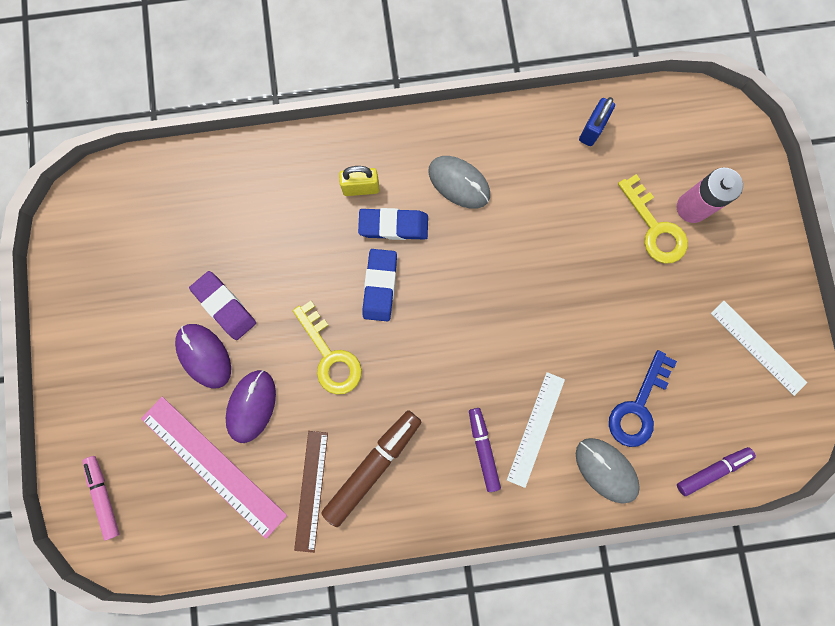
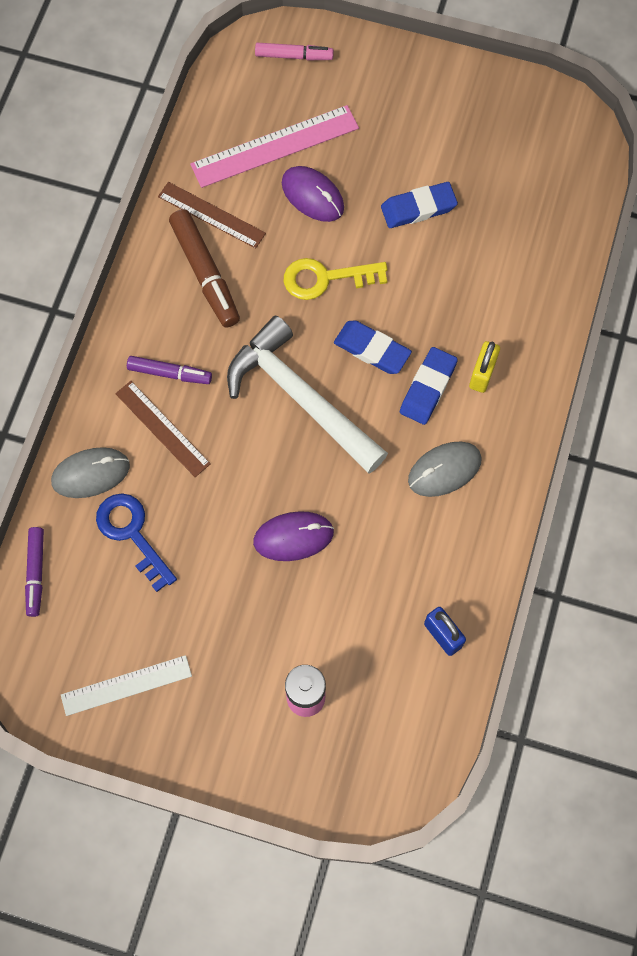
camera: 115 degrees right, 10 degrees down
purple mouse [175,324,231,388] -> purple mouse moved to [253,511,334,561]
purple eraser [189,271,256,340] -> blue eraser [381,182,458,228]
white ruler [507,372,565,488] -> brown ruler [115,381,211,477]
yellow key [618,174,688,264] -> none
none -> white hammer [227,316,388,474]

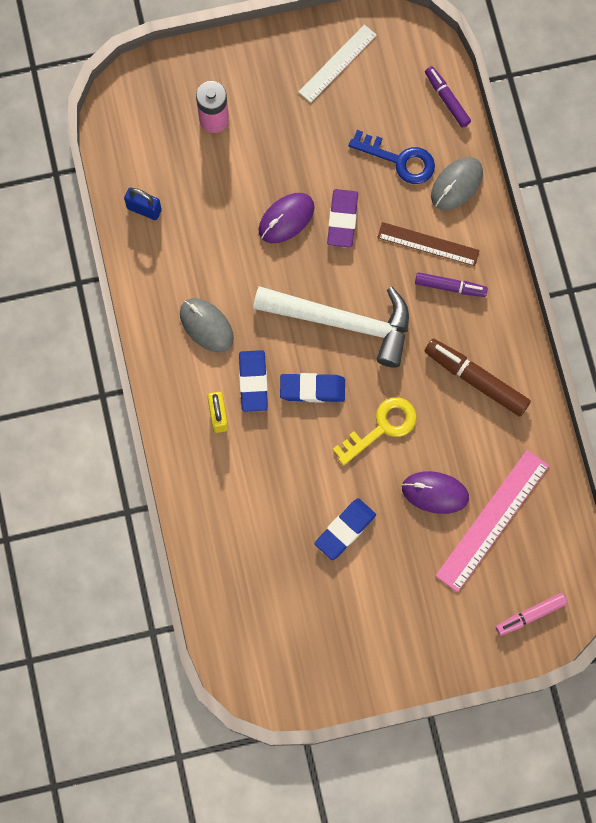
camera: 150 degrees right, 5 degrees up
purple marker [127,356,212,384] -> purple marker turned 150 degrees counterclockwise [415,272,488,297]
brown ruler [158,182,266,248] -> none
grey mouse [408,442,482,497] -> grey mouse turned 75 degrees counterclockwise [180,298,234,352]
none -> purple eraser [327,189,358,248]

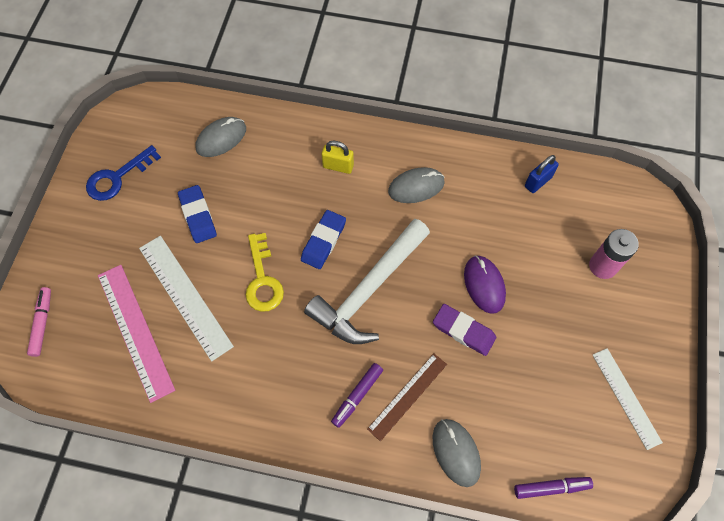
camera: 115 degrees right, 10 degrees down
blue eraser [239,350,268,412] -> none
blue key [349,130,435,184] -> blue key moved to [86,145,161,201]
purple mouse [402,471,469,514] -> white ruler [139,236,234,361]
brown marker [424,339,531,417] -> none
none -> grey mouse [196,117,246,157]

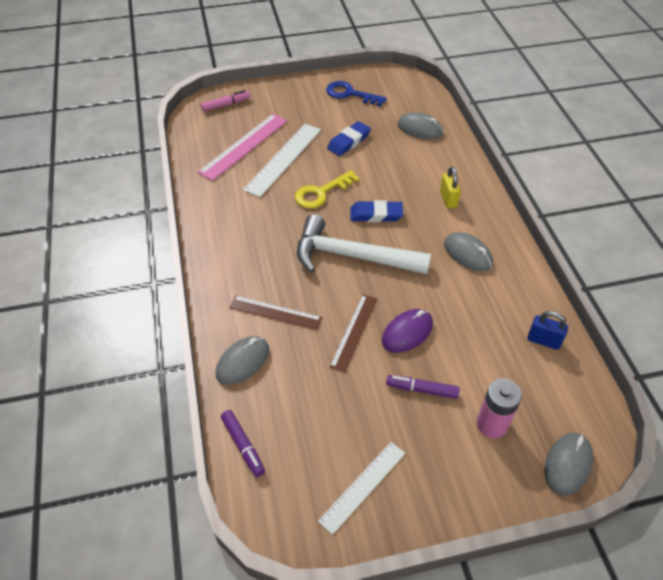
camera: 65 degrees right, 15 degrees down
purple marker [331,363,383,428] -> purple marker moved to [386,375,460,399]
purple eraser [433,304,496,356] -> brown ruler [329,294,377,372]
none -> grey mouse [544,433,594,496]

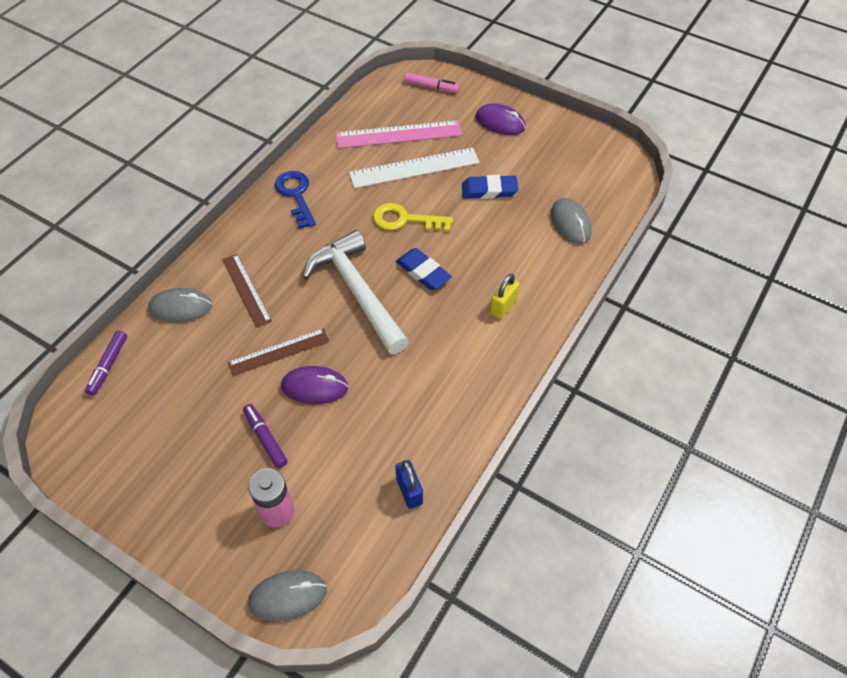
camera: 45 degrees right, 5 degrees up
white ruler [318,442,405,535] -> none
blue key [326,81,387,106] -> blue key moved to [275,171,316,229]
grey mouse [444,232,493,271] -> none
none -> purple mouse [475,103,526,135]

